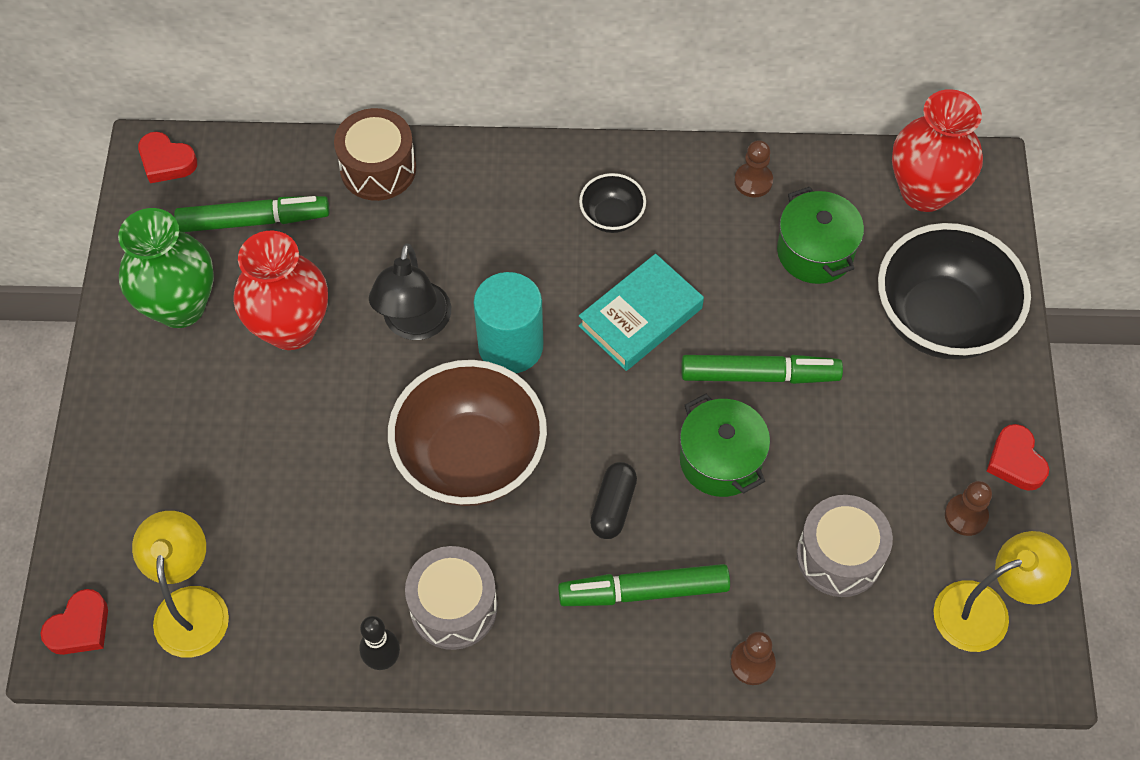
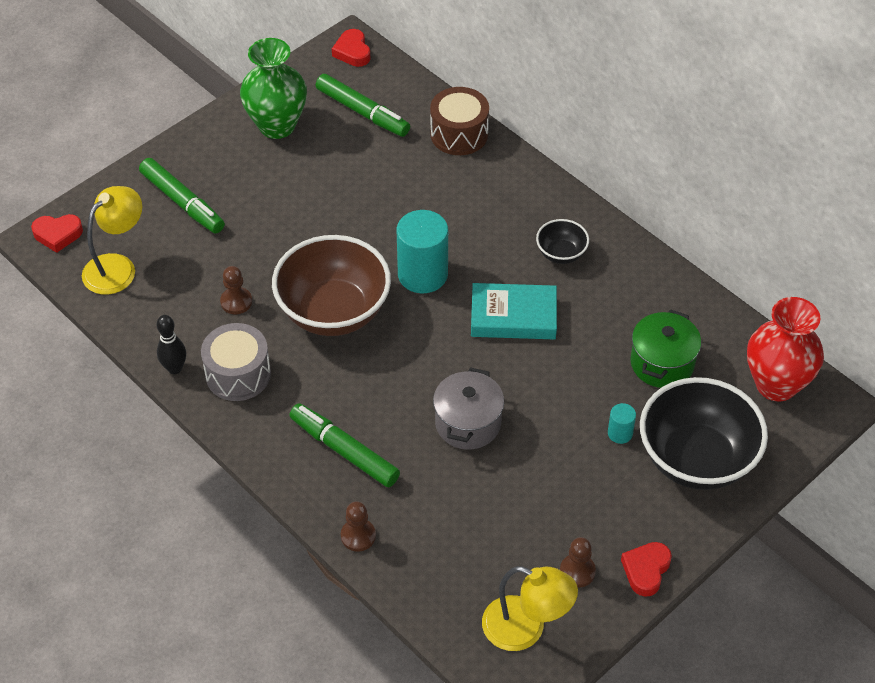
camera: 45 degrees right, 10 degrees down
red vase [233,231,328,350] -> none
black lamp [369,243,451,340] -> none
black capsule [590,462,637,539] -> none
green pot [680,394,770,497] -> grey pot [433,367,504,450]
green marker [681,355,843,384] -> green marker moved to [139,158,225,234]
brown pawn [734,140,773,198] -> brown pawn moved to [220,266,252,314]
grey drum [797,495,893,597] -> none
none -> turquoise cylinder [608,403,636,444]

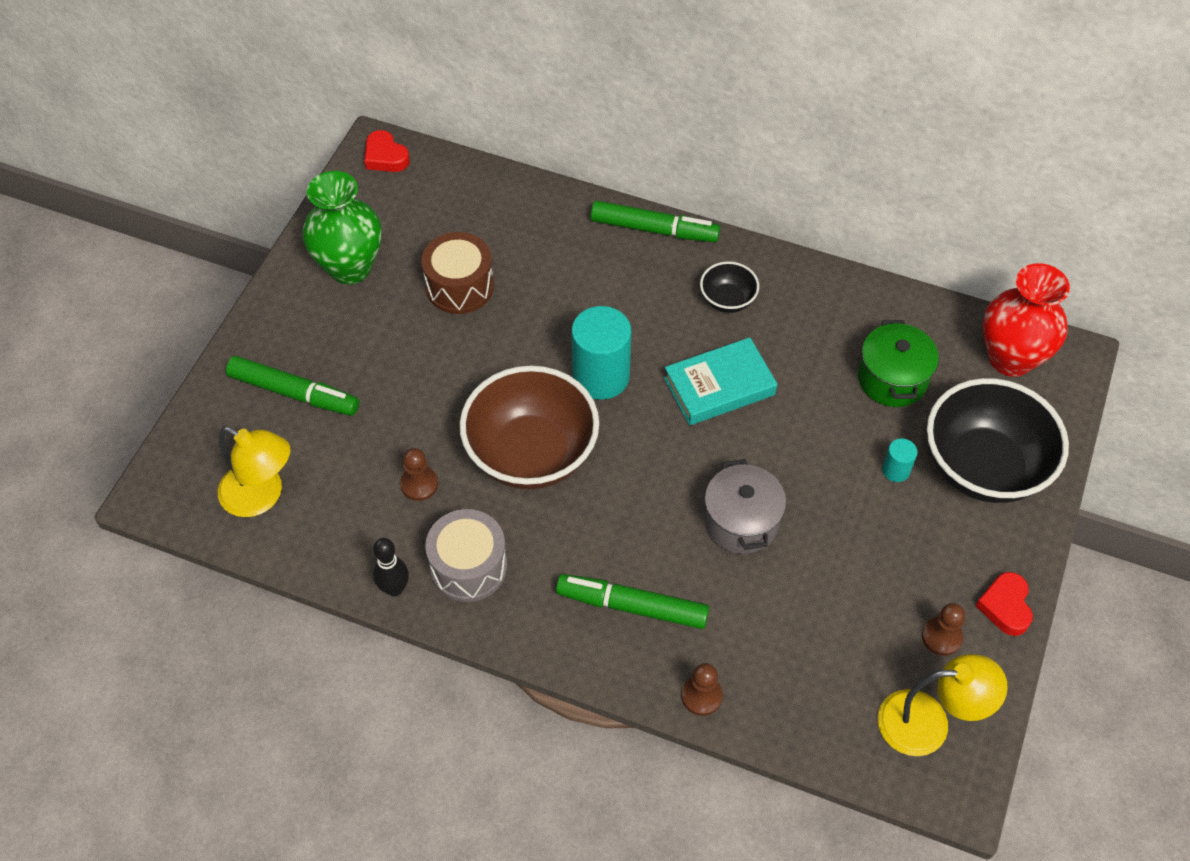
camera: 25 degrees left, 5 degrees up
red heart [31,214,83,253] -> none
yellow lamp [82,186,142,295] -> yellow lamp turned 105 degrees clockwise [218,426,291,517]
green marker [316,74,410,137] -> green marker moved to [590,201,720,242]
brown drum [430,87,489,155] -> brown drum moved to [421,232,494,314]

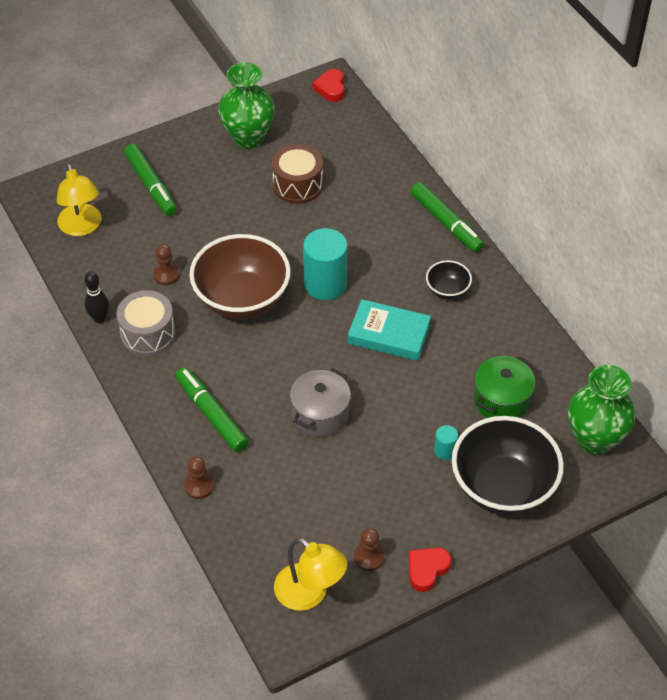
camera: 40 degrees right, 5 degrees down
red vase [983,263,1070,377] -> green vase [568,365,636,455]

